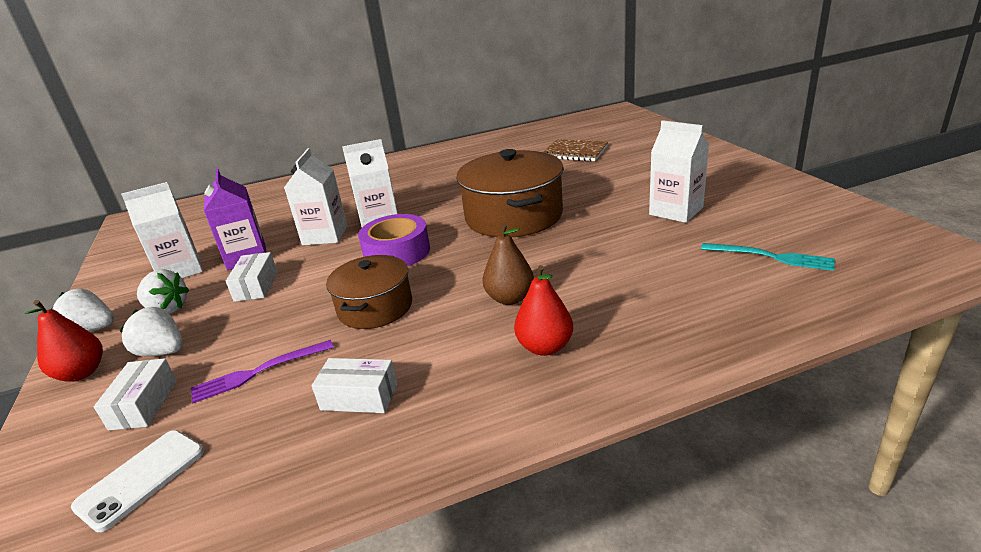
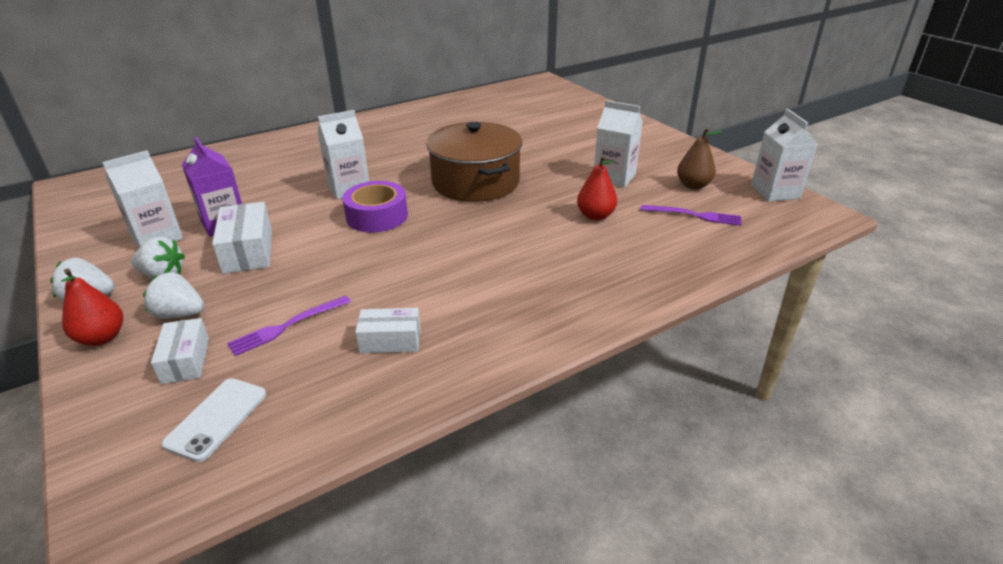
camera: 15 degrees left, 5 degrees up
white box [226,252,277,302] -> white box [212,202,272,274], size x1.51
white carton [284,148,348,246] -> white carton moved to [751,109,818,202]
brown pot [326,255,412,329] -> none
brown pear [483,223,534,305] -> brown pear moved to [677,128,722,189]
red pear [514,265,573,356] -> red pear moved to [577,156,617,220]
brown notebook [544,139,608,162] -> none
turquoise fork [701,243,835,271] -> purple fork [641,205,742,226]

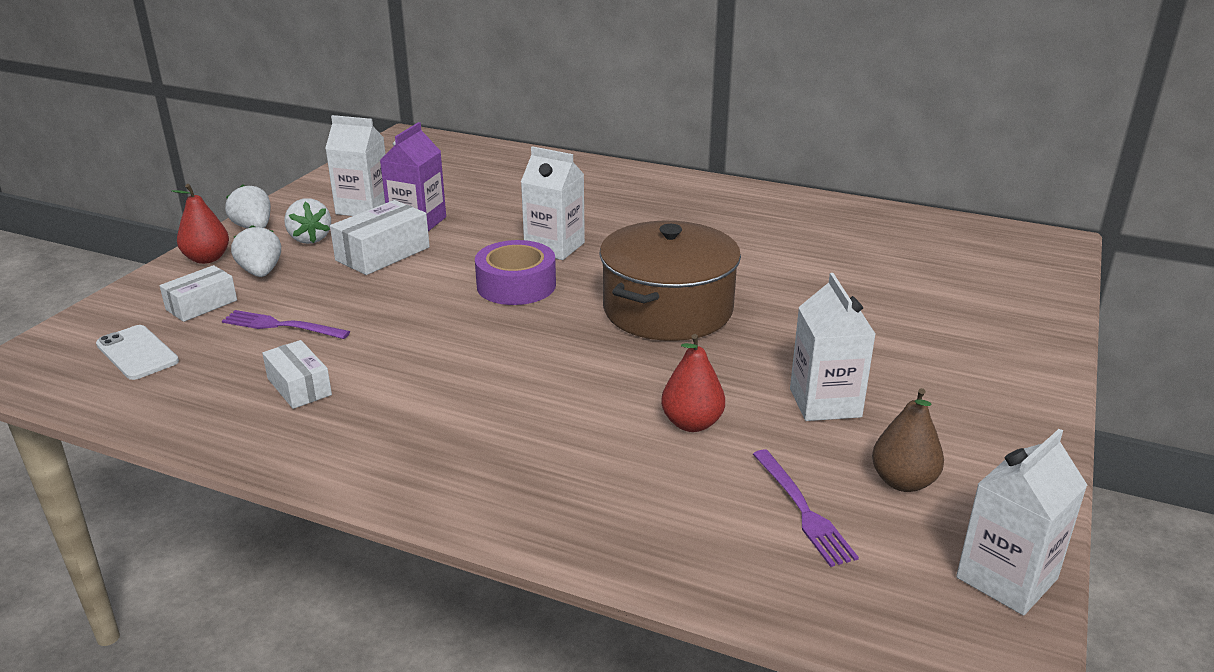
camera: 55 degrees right, 5 degrees down
white phone [162,378,266,462] -> white phone turned 60 degrees clockwise [96,325,179,380]

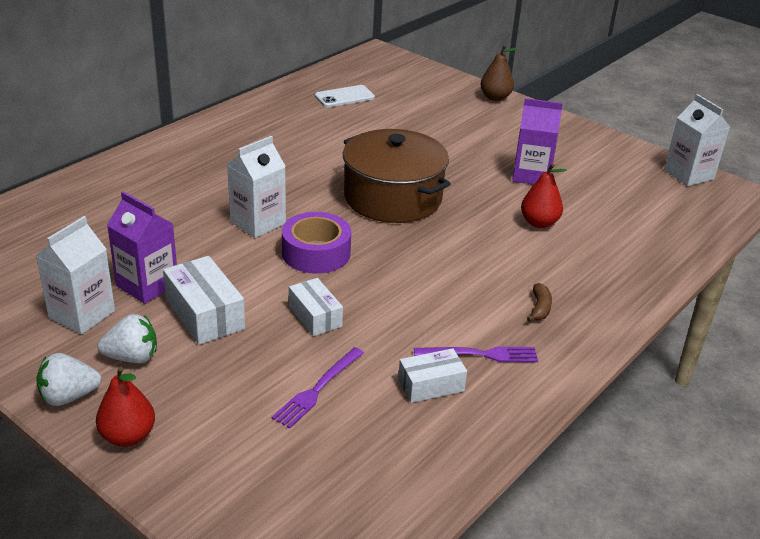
camera: 75 degrees left, 5 degrees up
white phone [96,325,179,380] -> white phone moved to [315,85,375,107]
white box [160,265,237,322] -> white box moved to [289,278,343,336]
white strawberry [231,225,281,277] -> none
purple fork [753,450,859,567] -> purple fork moved to [414,346,538,362]
white carton [790,273,875,421] -> purple carton [512,98,563,185]
brown pear [872,388,944,492] -> brown pear moved to [480,45,518,101]
none -> brown banana [527,283,552,322]

